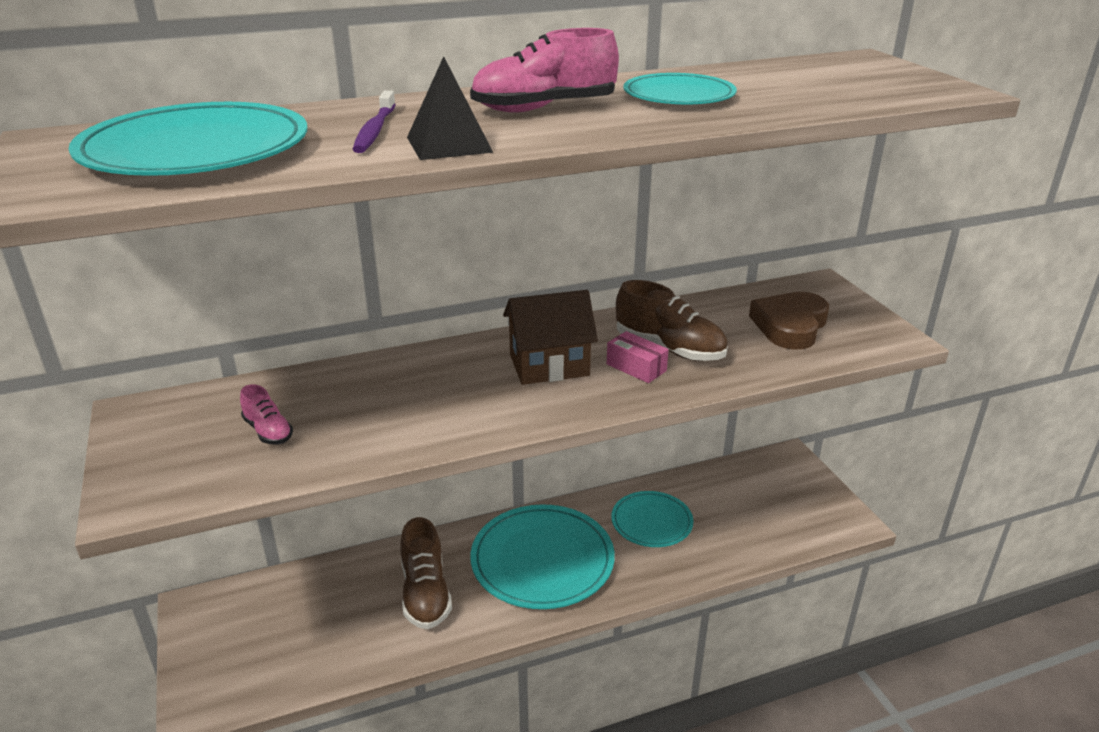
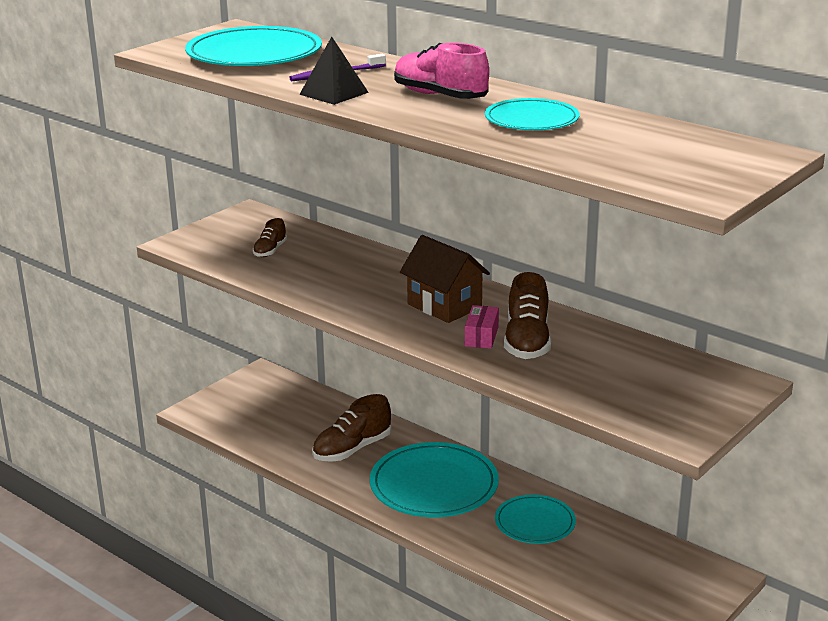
camera: 60 degrees right, 5 degrees down
pink shoe [240,384,293,445] -> brown shoe [253,218,287,257]
brown heart [749,292,829,350] -> none

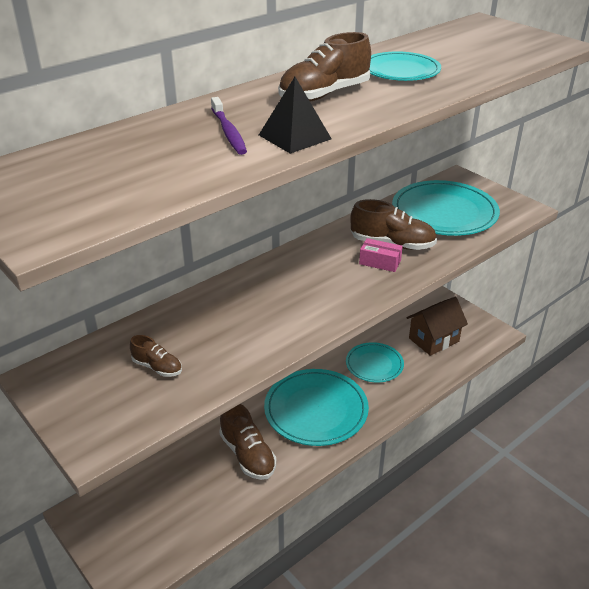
camera: 80 degrees left, 10 degrees up
turquoise plate [185,26,322,66] -> turquoise plate moved to [392,180,500,236]
pink shoe [394,43,489,99] -> brown shoe [278,32,371,101]
brown house [400,235,490,323] -> brown house moved to [406,297,468,356]

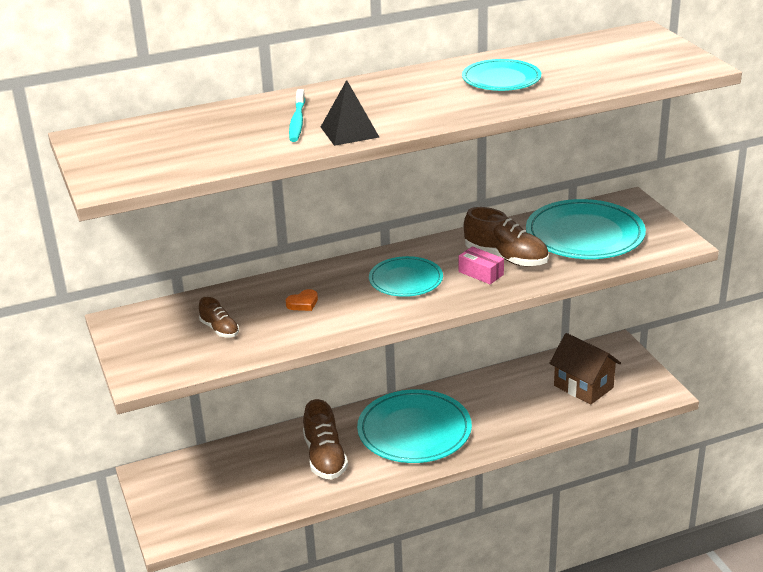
camera: 20 degrees right, 5 degrees down
purple toothbrush [211,97,247,155] -> turquoise toothbrush [289,89,305,142]
brown shoe [278,32,371,101] -> none
turquoise plate [346,342,404,382] -> turquoise plate moved to [369,256,443,297]
brown house [406,297,468,356] -> brown house turned 60 degrees clockwise [549,333,621,405]
none -> orange heart [286,289,318,311]

